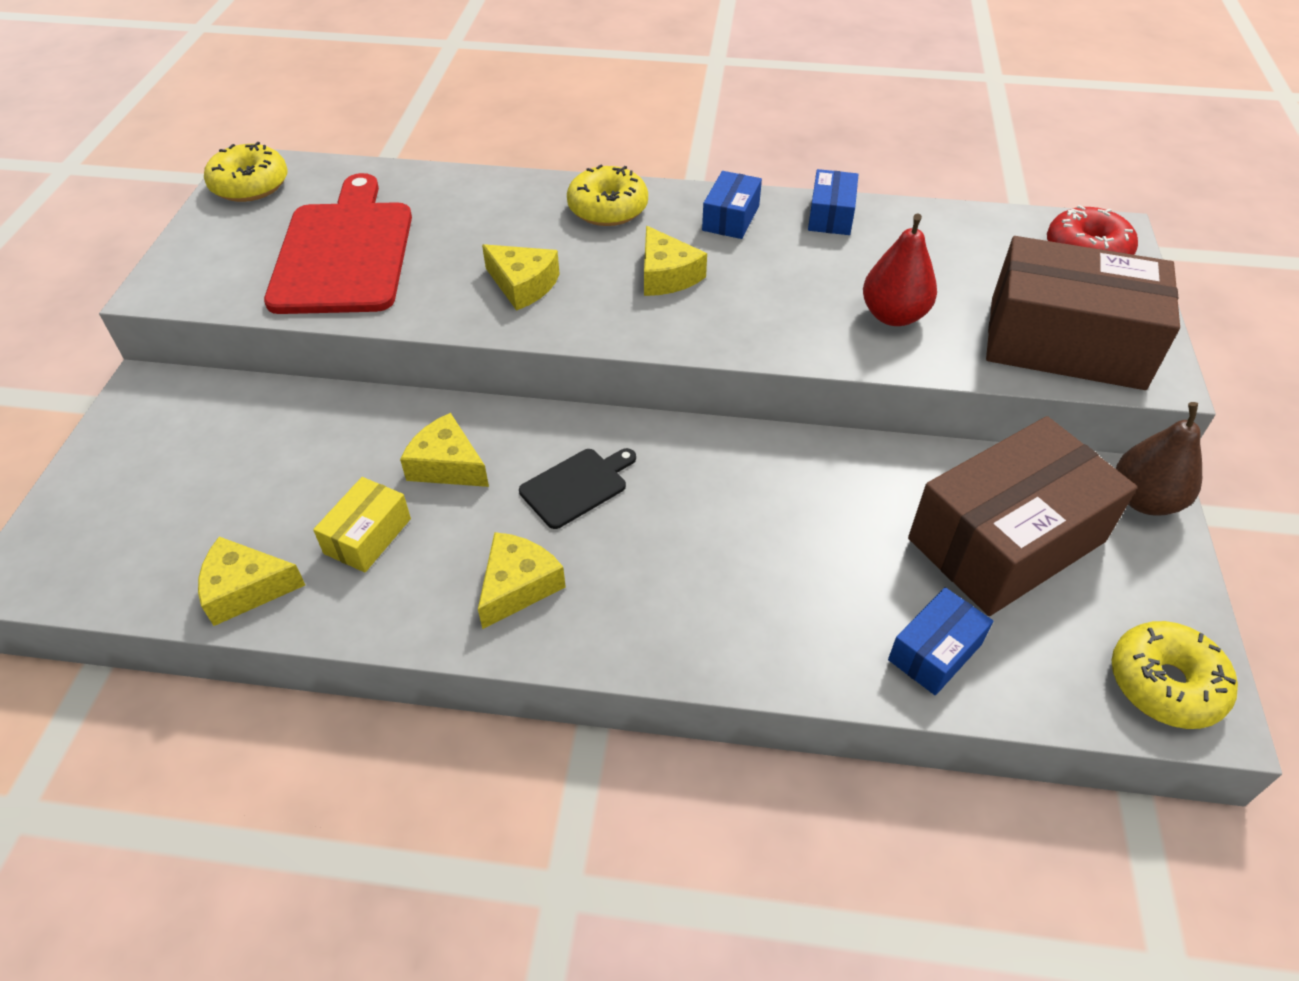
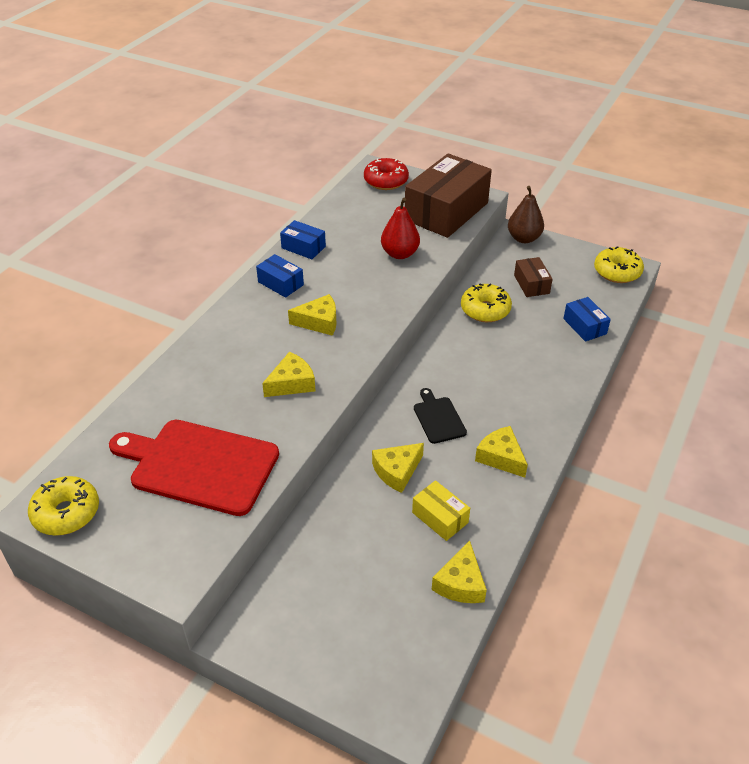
camera: 70 degrees left, 5 degrees down
yellow donut [567,164,648,226] -> yellow donut moved to [461,283,512,322]
brown box [908,416,1138,616] -> brown box [514,257,553,297], size x0.46

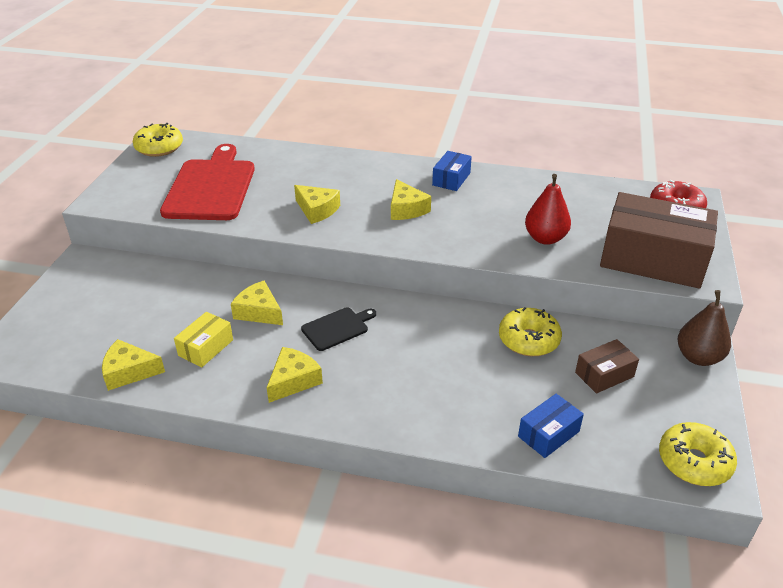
camera: 75 degrees right, 5 degrees down
blue box [280,220,326,259] -> none

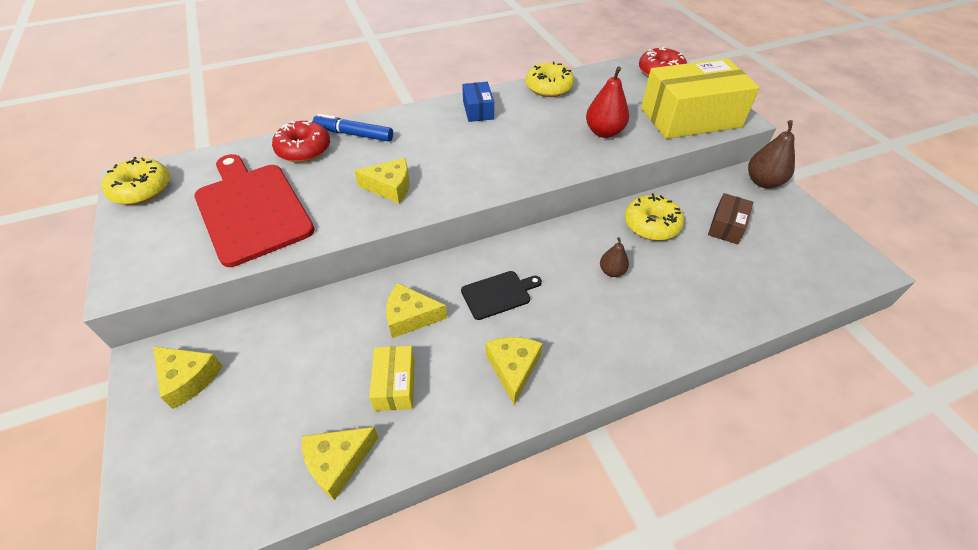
camera: 35 degrees left, 10 degrees up
black cutting board [301,307,376,351] -> black cutting board turned 45 degrees clockwise [461,271,542,320]
yellow cheese [391,179,431,220] -> yellow cheese moved to [153,346,222,409]
blue box [518,394,584,458] -> none
brown box [600,192,718,288] -> yellow box [641,58,760,139]
yellow donut [659,422,737,486] -> yellow donut moved to [526,62,574,97]
none -> red donut [272,121,330,162]
none -> blue marker [313,114,393,142]
none -> brown pear [600,237,629,277]

